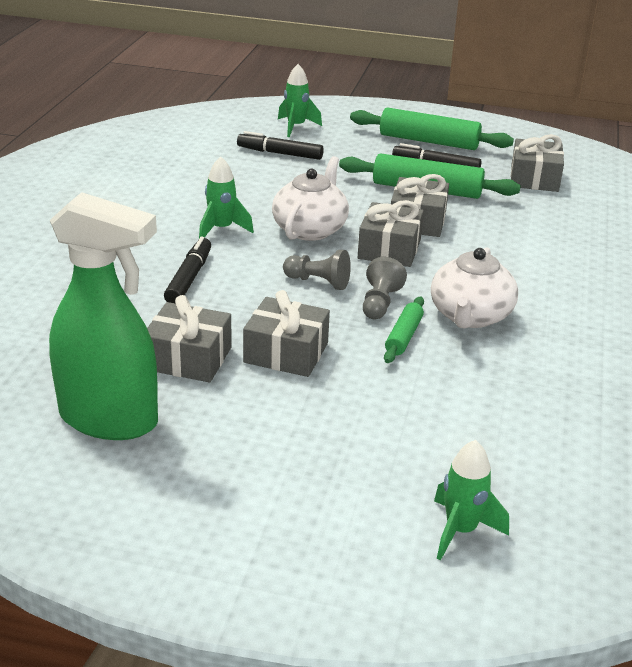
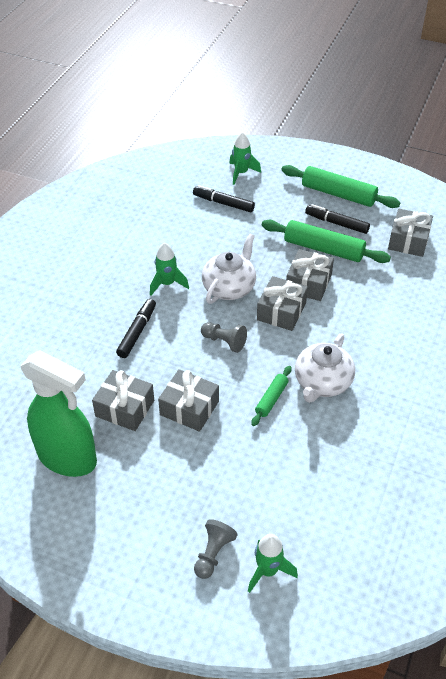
camera: 10 degrees right, 15 degrees up
grey pawn [363,257,407,319] -> grey pawn moved to [194,519,238,579]

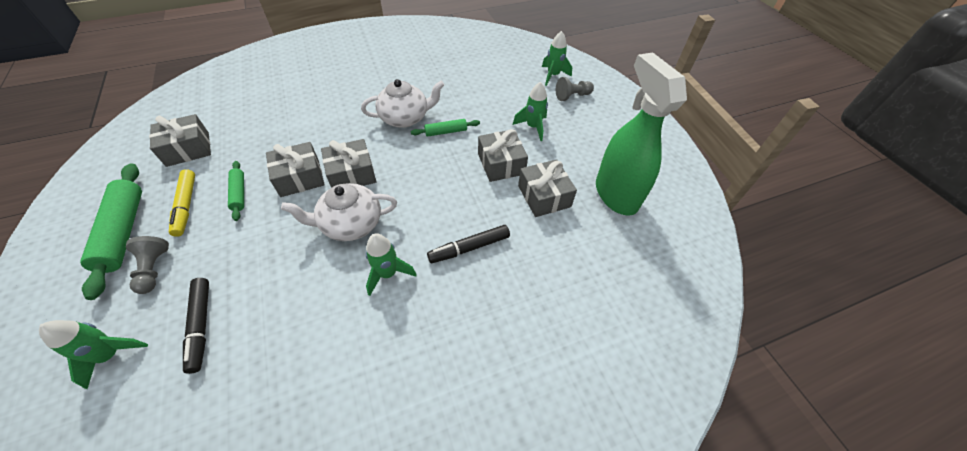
camera: 135 degrees left, 5 degrees up
grey pawn [201,322,247,353] -> grey pawn moved to [126,236,169,294]
green rolling pin [262,220,391,263] -> green rolling pin [228,161,244,221], size x0.53
black marker [305,204,370,234] -> yellow marker [169,169,195,237]
none -> green rocket [513,82,548,141]

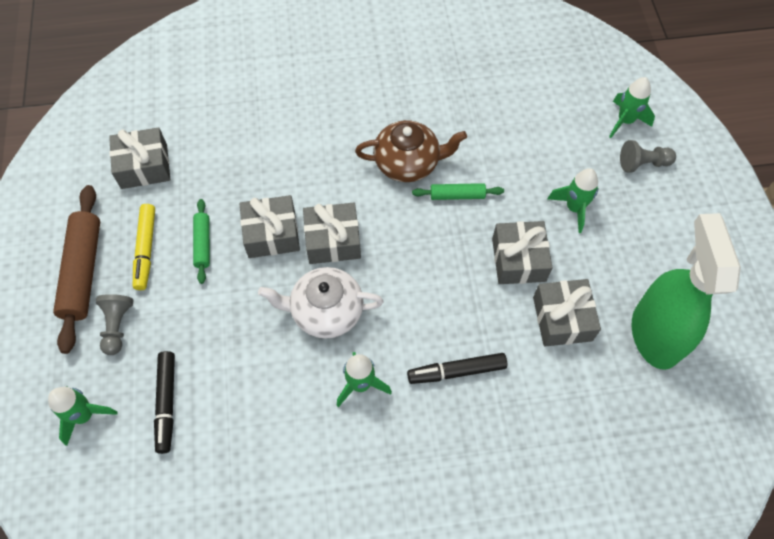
camera: 15 degrees right, 10 degrees up
green rolling pin [80,163,142,300] -> brown rolling pin [53,185,100,354]
white teapot [361,79,444,128] -> brown teapot [355,120,467,182]

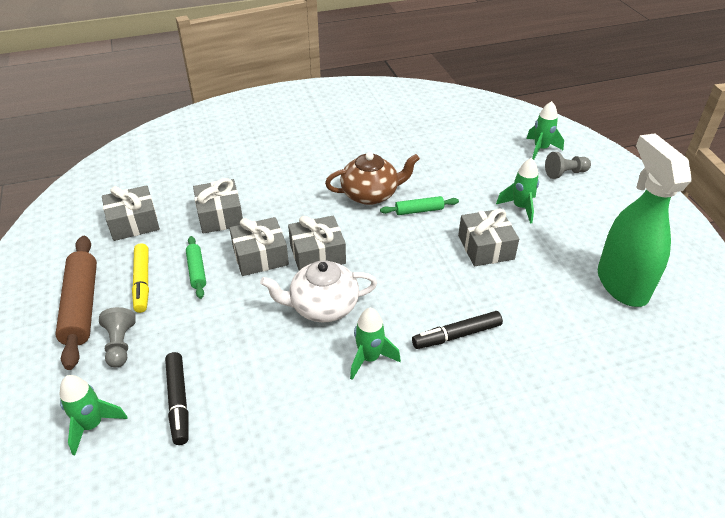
camera: 10 degrees left, 20 degrees down
grey gift [533,279,601,346] -> grey gift moved to [193,178,243,234]

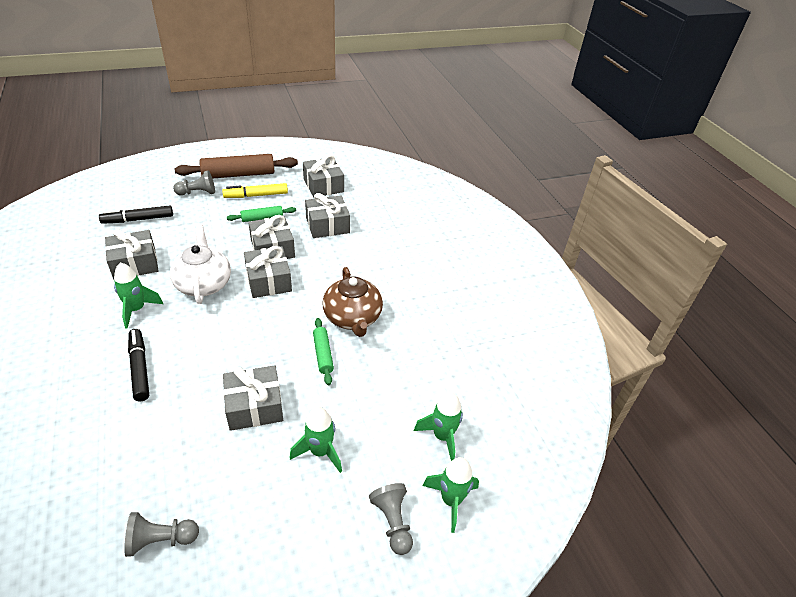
camera: 85 degrees right, 0 degrees up
green rocket [60,375,128,455] -> green rocket moved to [414,392,463,461]
green spray bottle [598,133,692,307] -> grey pawn [124,512,199,557]
none -> grey gift [105,229,158,280]

